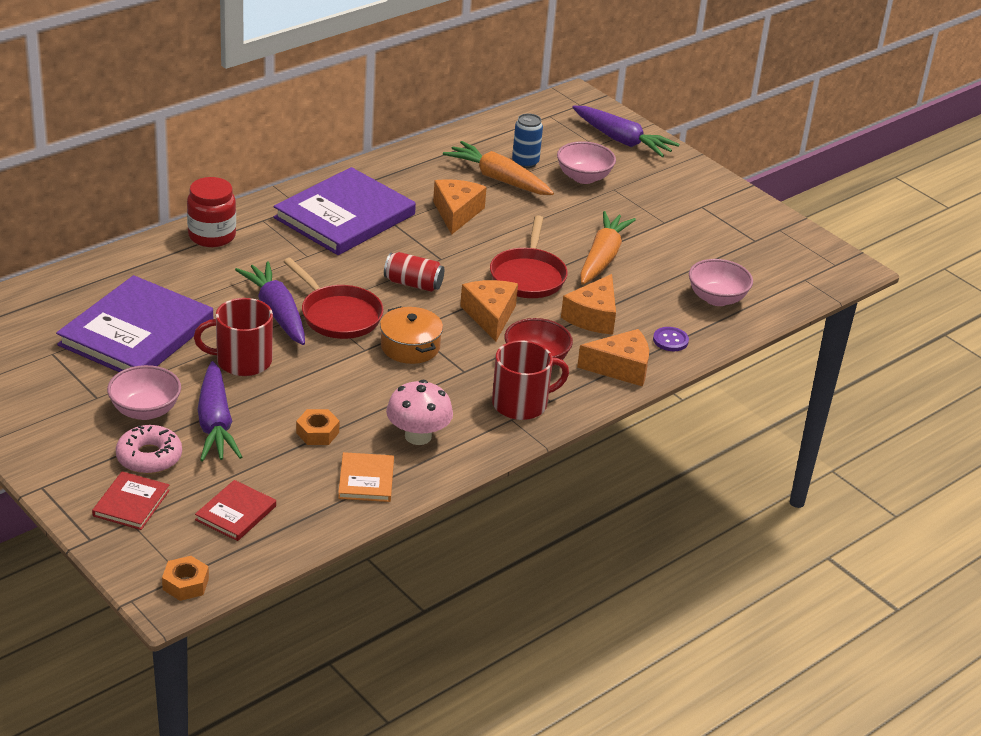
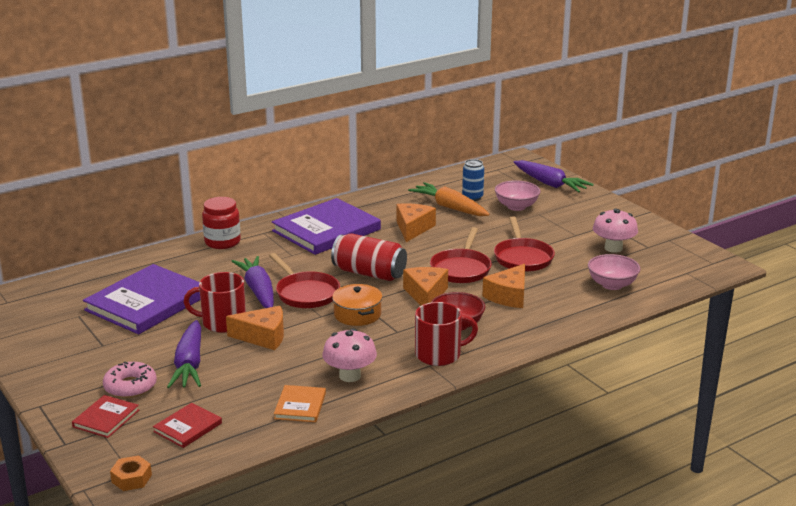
camera: 10 degrees right, 10 degrees down
pink bowl [107,365,181,420] -> none
orange nut [296,409,340,445] -> none
red can [384,252,444,292] -> red can [331,233,407,281], size x1.59
orange cheese [577,329,649,387] -> orange cheese moved to [226,306,284,350]
orange carrot [580,211,636,285] -> red pan [494,216,555,272]
purple button [653,327,689,351] -> none
none -> pink mushroom [593,209,638,253]

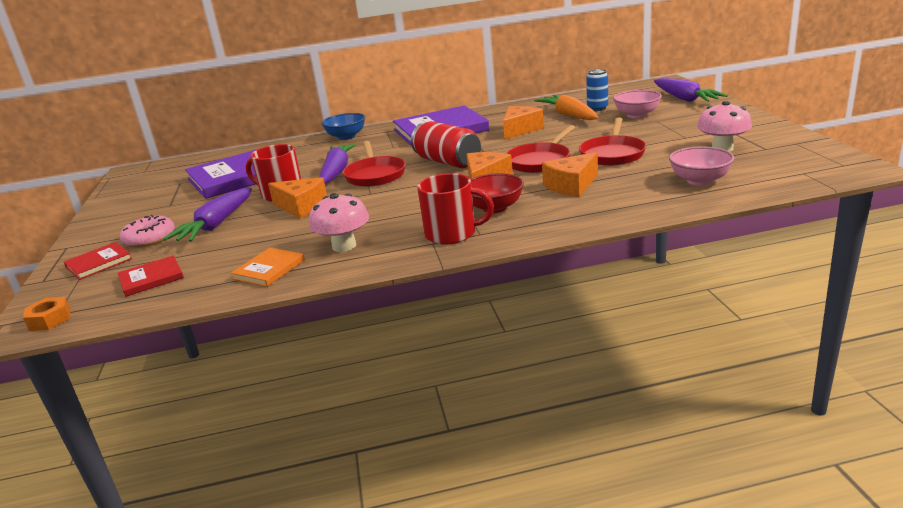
camera: 25 degrees right, 0 degrees up
red jar [202,197,241,249] -> blue bowl [321,113,365,140]
orange pot [332,284,382,326] -> none

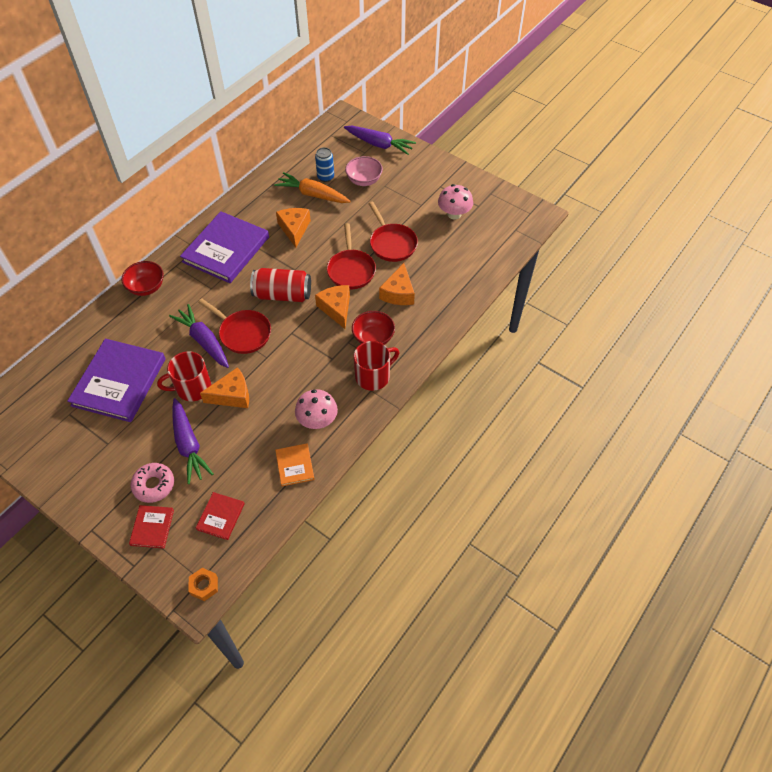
camera: 45 degrees left, 30 degrees up
blue bowl [321,113,365,140] -> red bowl [121,261,164,296]
pink bowl [669,146,734,186] -> none

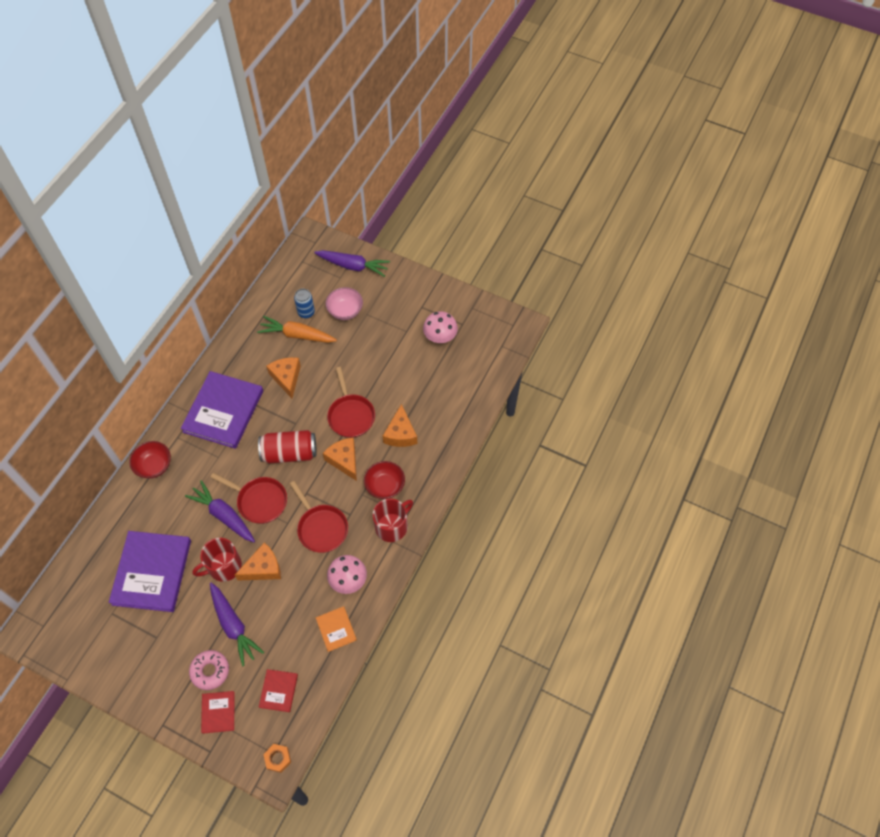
camera: 10 degrees left, 5 degrees up
red pan [368,202,418,262] -> red pan moved to [290,481,348,553]

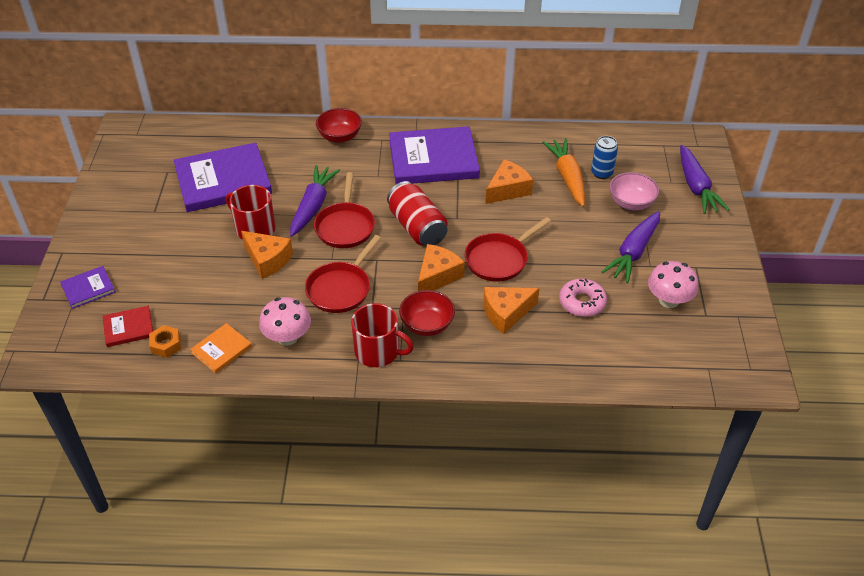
camera: 65 degrees right, 15 degrees down
pink donut [189,650,229,690] -> pink donut moved to [559,279,607,317]
red book [201,691,235,734] -> purple book [60,266,115,309]
purple carrot [210,582,264,666] -> purple carrot moved to [602,211,660,283]
orange nut [263,744,291,773] -> orange nut moved to [149,325,181,358]

